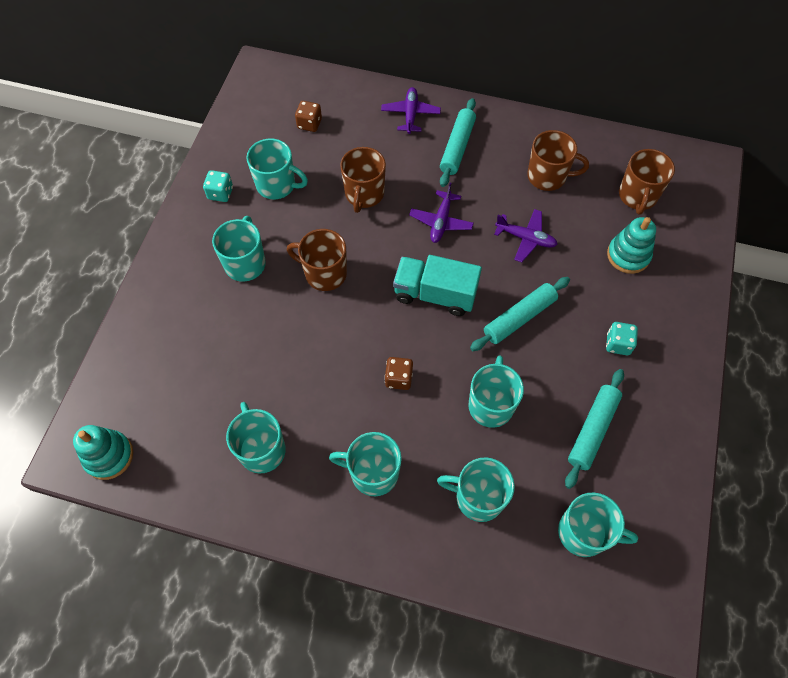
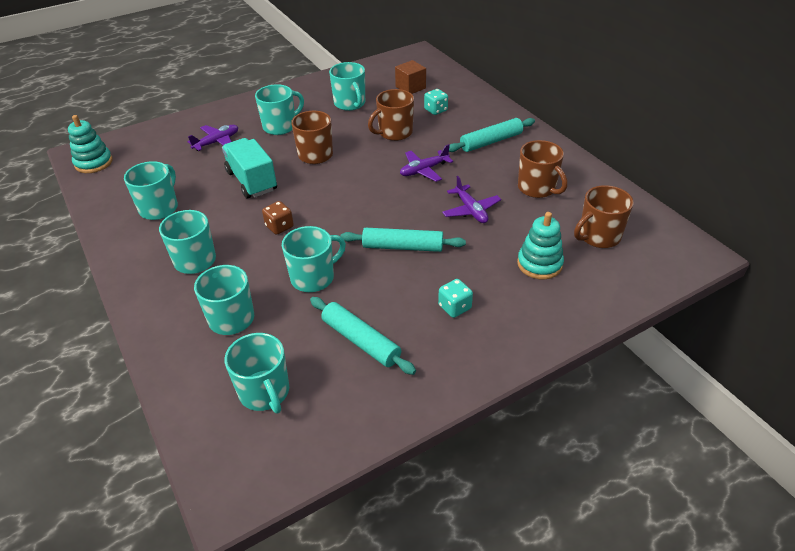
camera: 45 degrees right, 20 degrees down
turquoise dice [203,170,233,202] -> turquoise dice moved to [424,89,448,115]
brown dice [295,101,322,132] -> brown cube [395,60,426,94]
purple plane [381,87,441,134] -> purple plane moved to [187,125,238,151]
turquoise truck [393,255,482,316] -> turquoise truck moved to [222,138,277,198]
turquoise rolling pin [565,369,624,489] -> turquoise rolling pin turned 60 degrees clockwise [310,297,416,375]

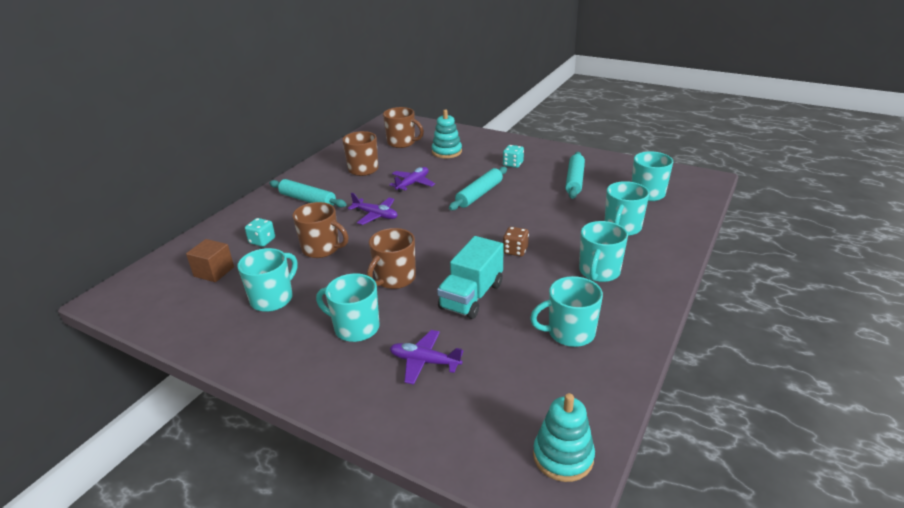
camera: 120 degrees left, 10 degrees down
turquoise mug [282,226,346,292] -> none
turquoise rolling pin [340,228,466,252] -> turquoise rolling pin turned 60 degrees clockwise [449,167,507,210]

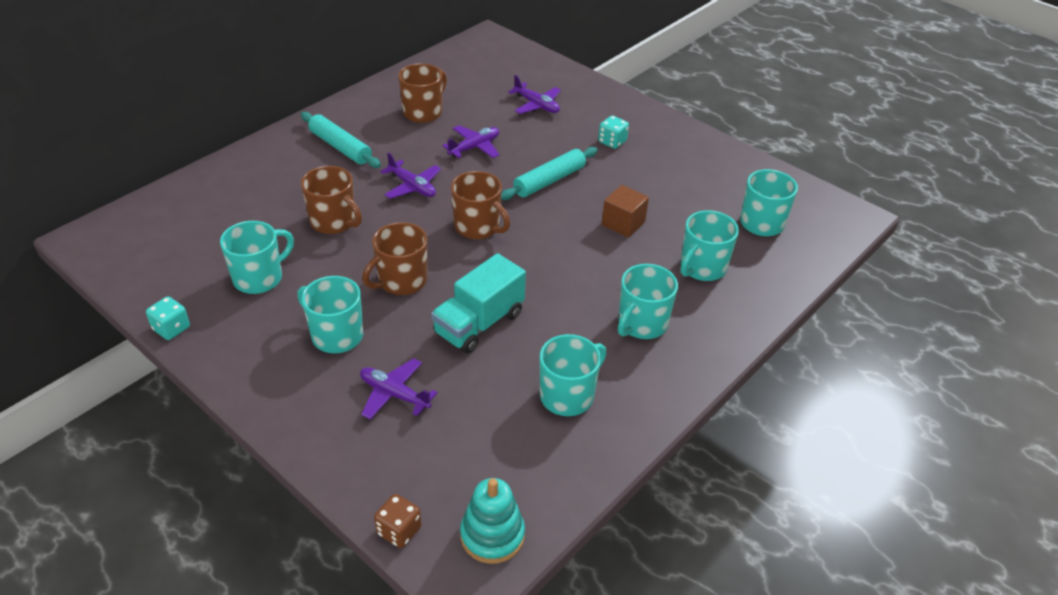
camera: 10 degrees right, 10 degrees up
brown cube [186,239,234,282] -> brown cube moved to [602,185,649,238]
turquoise dice [245,218,275,247] -> turquoise dice moved to [146,296,190,340]
brown mug [383,107,424,148] -> brown mug moved to [451,171,510,239]
turquoise stacking toy [432,109,462,158] -> purple plane [508,75,561,114]
brown dice [503,227,529,256] -> brown dice moved to [374,494,422,548]
turquoise mug [530,276,603,347] -> turquoise mug turned 135 degrees clockwise [540,334,607,416]
turquoise rolling pin [565,152,585,199] -> none

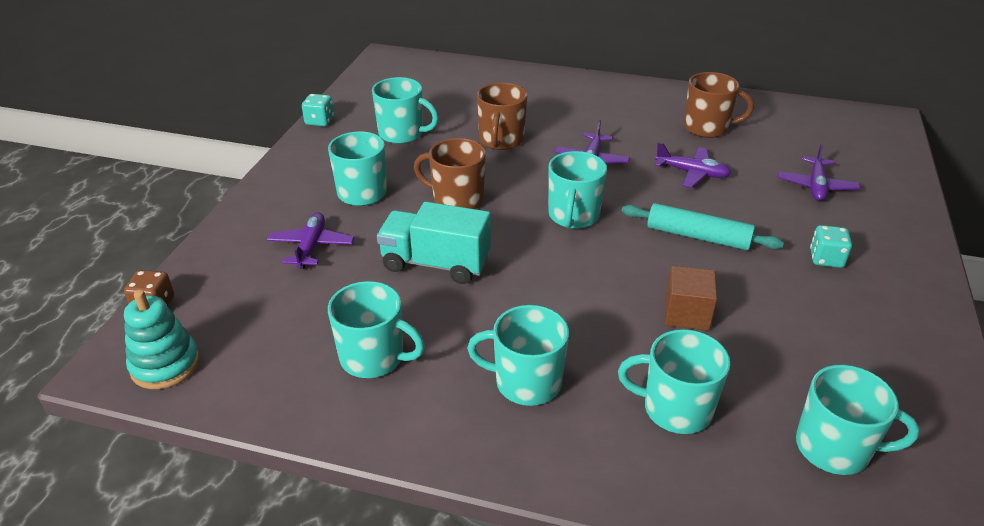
camera: 65 degrees right, 5 degrees down
turquoise rolling pin [301,112,381,168] -> none
brown mug [451,171,510,239] -> turquoise mug [549,151,607,229]

